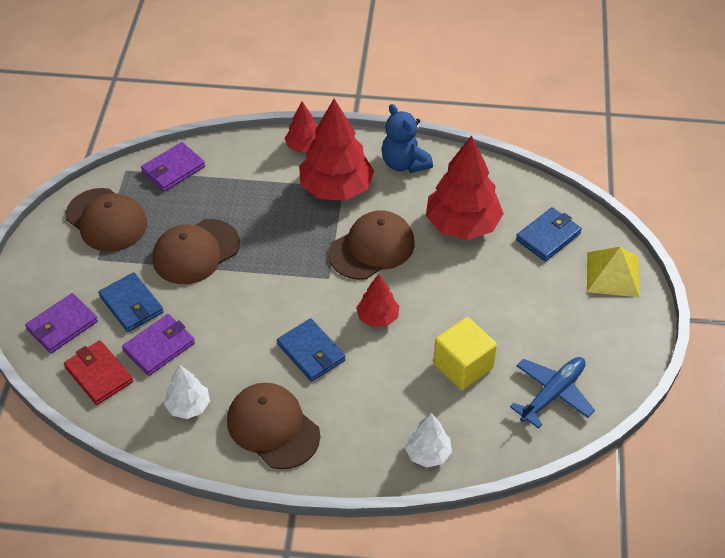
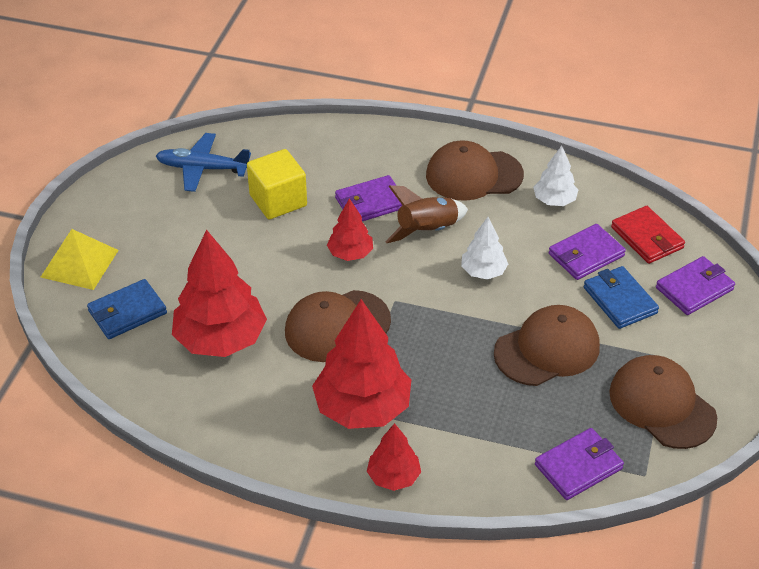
camera: 170 degrees left, 5 degrees down
brown cap [227,383,320,469] -> brown cap turned 120 degrees clockwise [426,140,524,201]
blue wallet [277,318,346,382] -> brown rocket [385,185,468,243]
blue teddy bear [381,104,433,173] -> none
white tree [405,413,452,467] -> white tree moved to [461,217,508,280]
blue plane [510,357,595,429] -> blue plane turned 45 degrees clockwise [156,133,251,192]
none -> purple wallet [335,175,403,221]

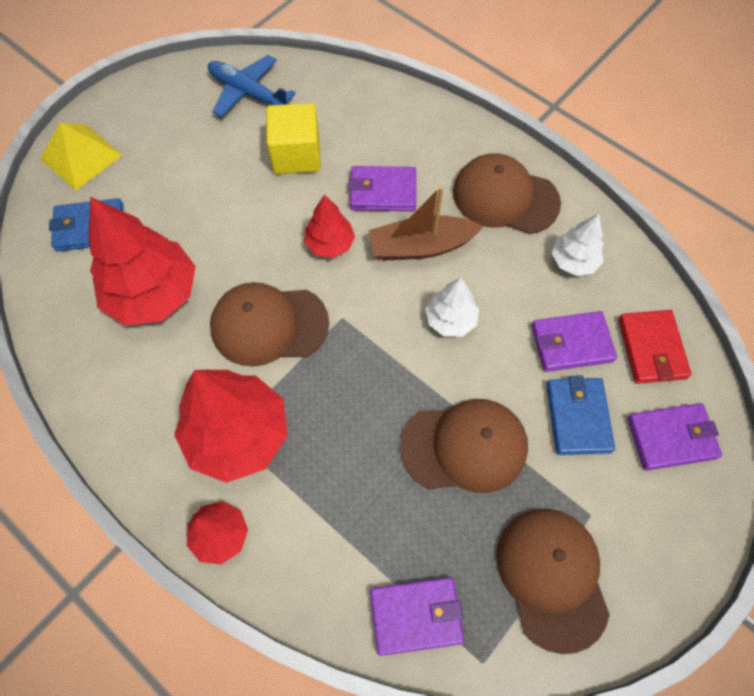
camera: 25 degrees right, 20 degrees up
brown rocket [385,185,468,243] -> brown boat [368,186,484,260]

